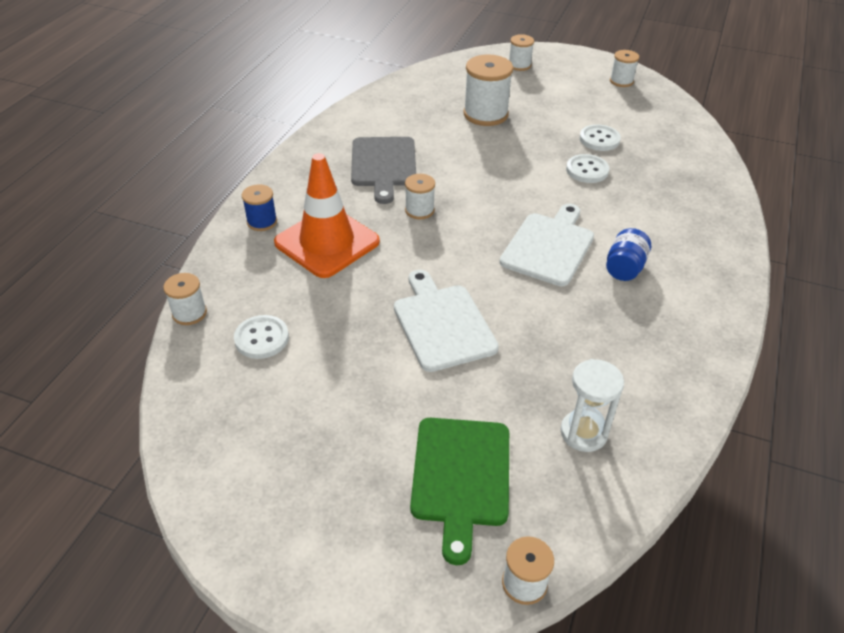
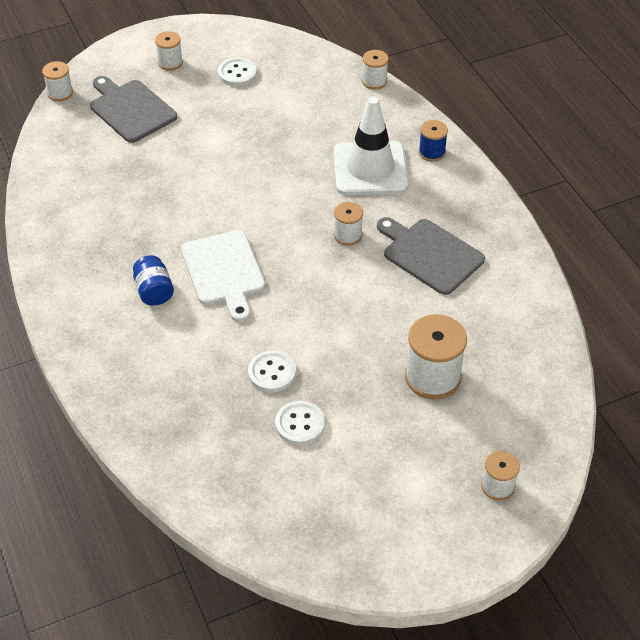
camera: 135 degrees right, 5 degrees up
white button [234,315,289,359] -> white button moved to [218,58,257,86]
orange traffic cone [274,153,380,278] -> white traffic cone [334,97,408,195]
white cutting board [394,270,499,372] -> none
green cutting board [410,418,509,565] -> grey cutting board [90,76,177,143]
white hourglass [561,359,624,452] -> none
white spool [610,50,639,87] -> white spool moved to [155,31,183,71]

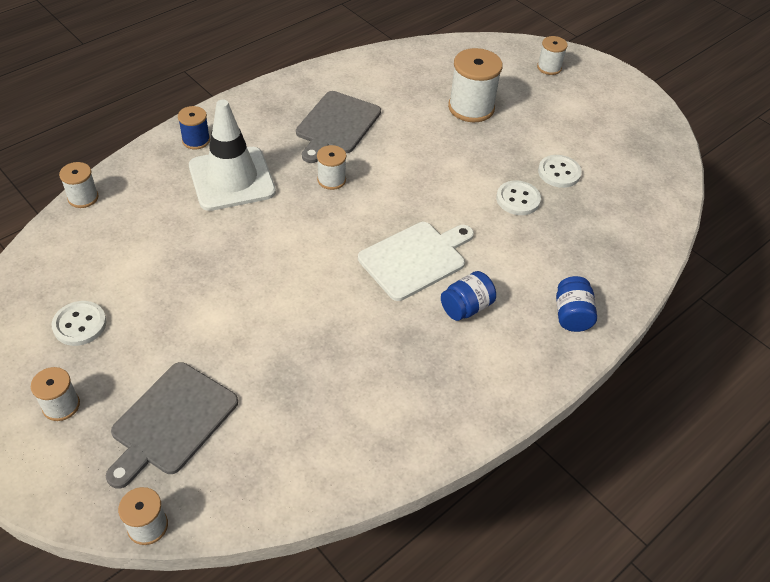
camera: 110 degrees left, 0 degrees up
none -> blue jar [556,276,597,332]

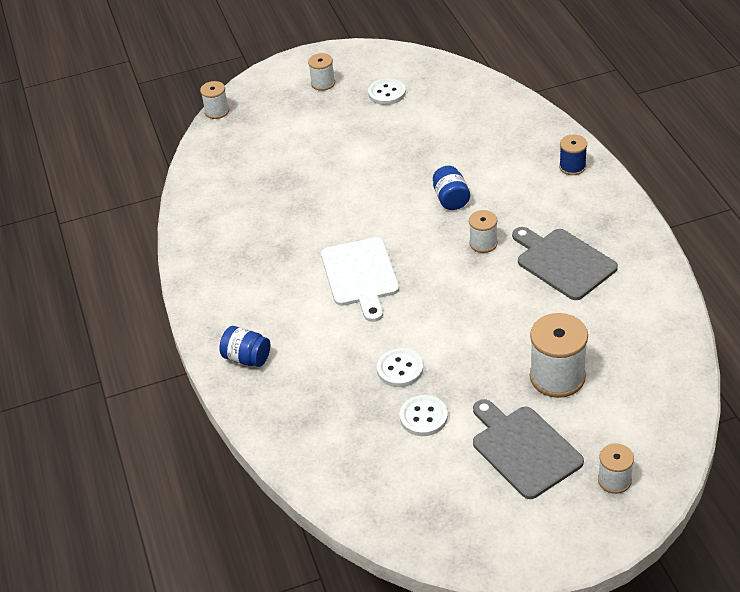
camera: 120 degrees right, 5 degrees down
white spool [59,162,99,208] -> none
grey cutting board [106,362,238,489] -> grey cutting board moved to [473,399,584,499]
white traffic cone [189,100,276,211] -> none
blue jar [441,271,496,321] -> blue jar moved to [433,166,470,210]

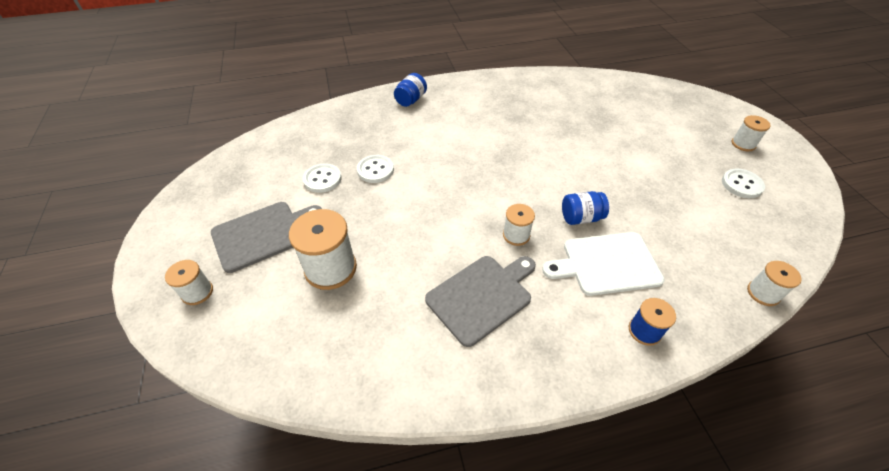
camera: 90 degrees right, 5 degrees up
white spool [200,81,229,119] -> white spool moved to [747,261,802,306]
white cutting board [321,237,399,322] -> white cutting board moved to [542,232,665,296]

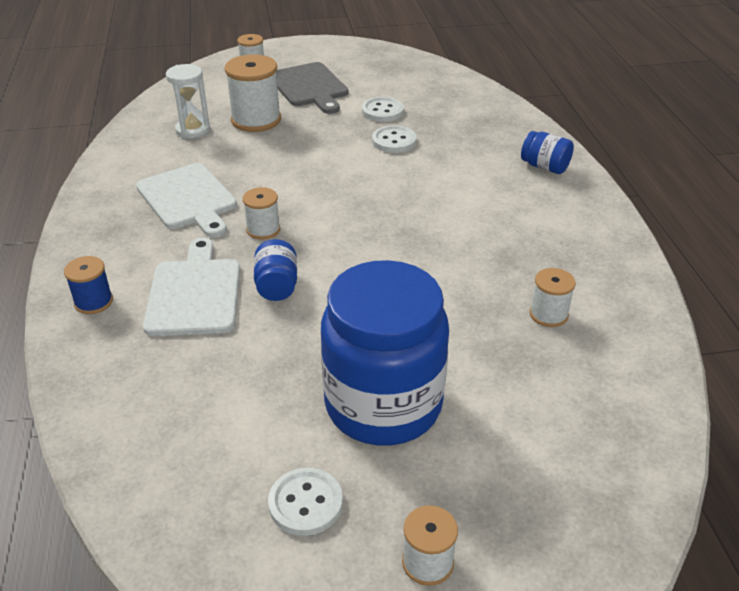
camera: 95 degrees right, 10 degrees down
grey cutting board [425,256,536,347] -> white cutting board [136,163,237,237]
white spool [747,261,802,306] -> white spool moved to [530,268,576,327]
none -> white hourglass [166,64,210,139]
none -> blue jar [321,260,449,446]

